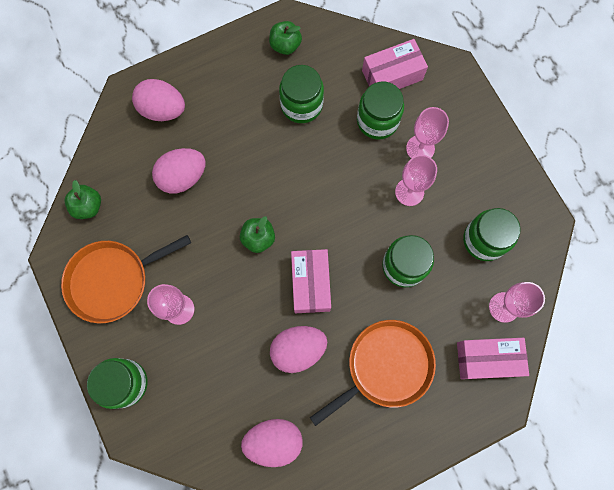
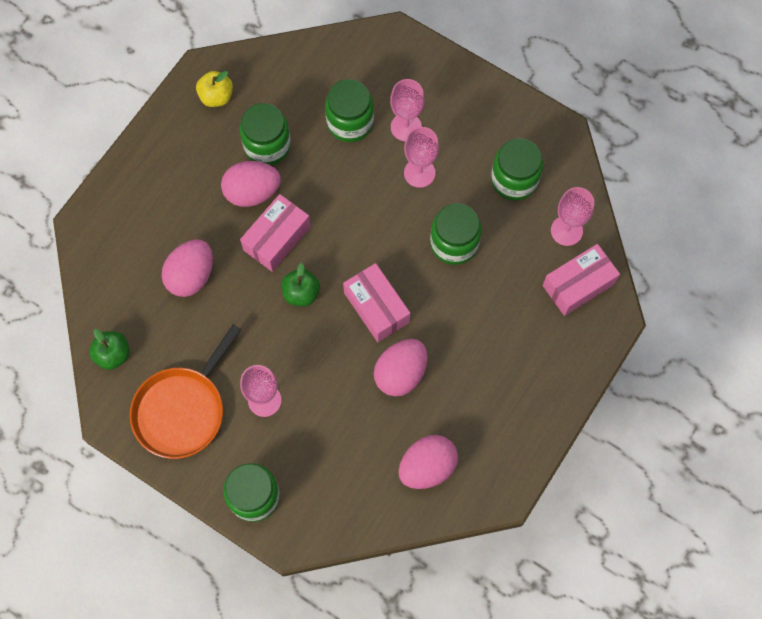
camera: 30 degrees left, 5 degrees down
pink egg [132,79,185,121] -> pink egg moved to [221,161,281,207]
green apple [269,21,302,55] -> yellow apple [196,71,233,107]
orange pan [310,320,436,426] -> none
pink box [362,39,428,89] -> pink box moved to [240,194,311,272]

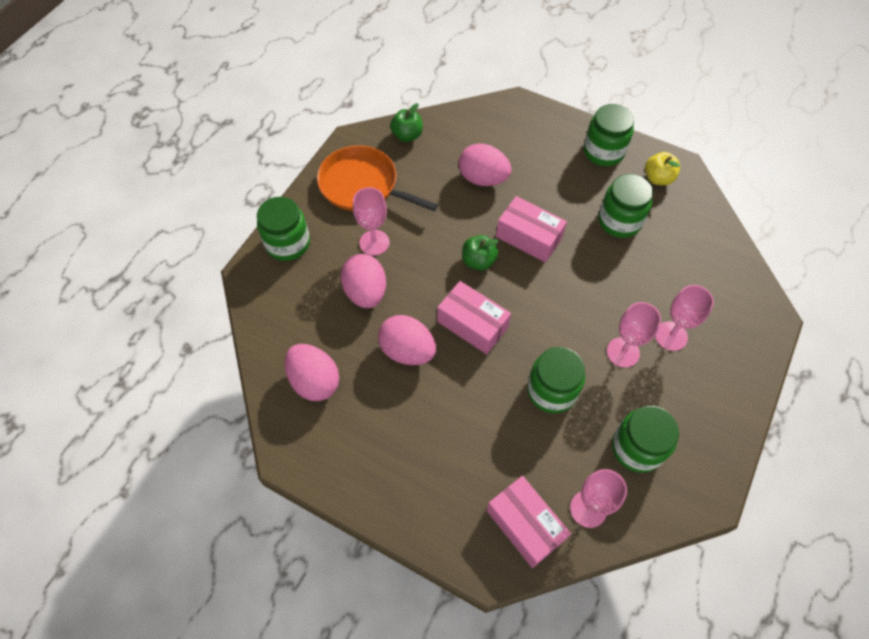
camera: 85 degrees right, 10 degrees down
pink egg [221,161,281,207] -> pink egg moved to [341,254,386,308]
green jar [325,79,374,142] -> green jar moved to [584,104,634,166]
pink box [343,263,410,342] -> pink box turned 75 degrees clockwise [437,281,511,354]

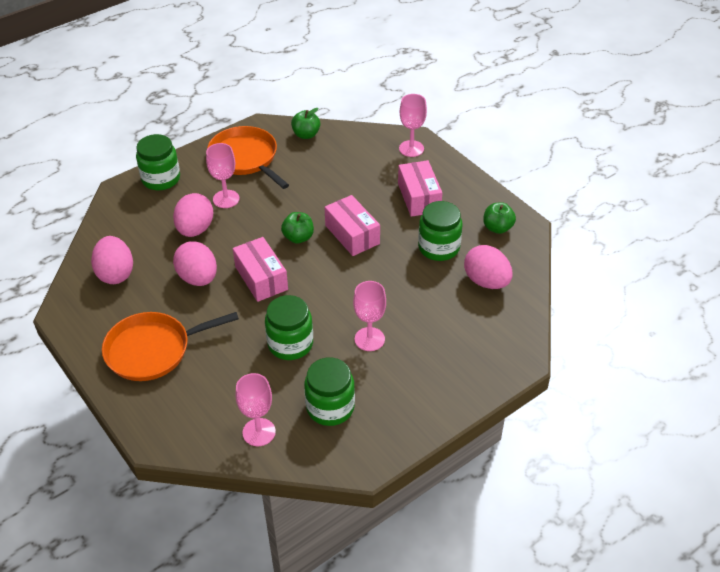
camera: 25 degrees right, 15 degrees down
pink egg [459,144,511,186] -> pink egg moved to [464,245,513,289]
pink box [486,476,571,568] -> pink box moved to [398,160,442,217]
green jar [584,104,634,166] -> none
yellow apple [645,152,680,185] -> green apple [483,202,516,234]
pink goblet [655,285,714,351] -> pink goblet moved to [399,94,427,157]
none -> orange pan [102,312,239,381]

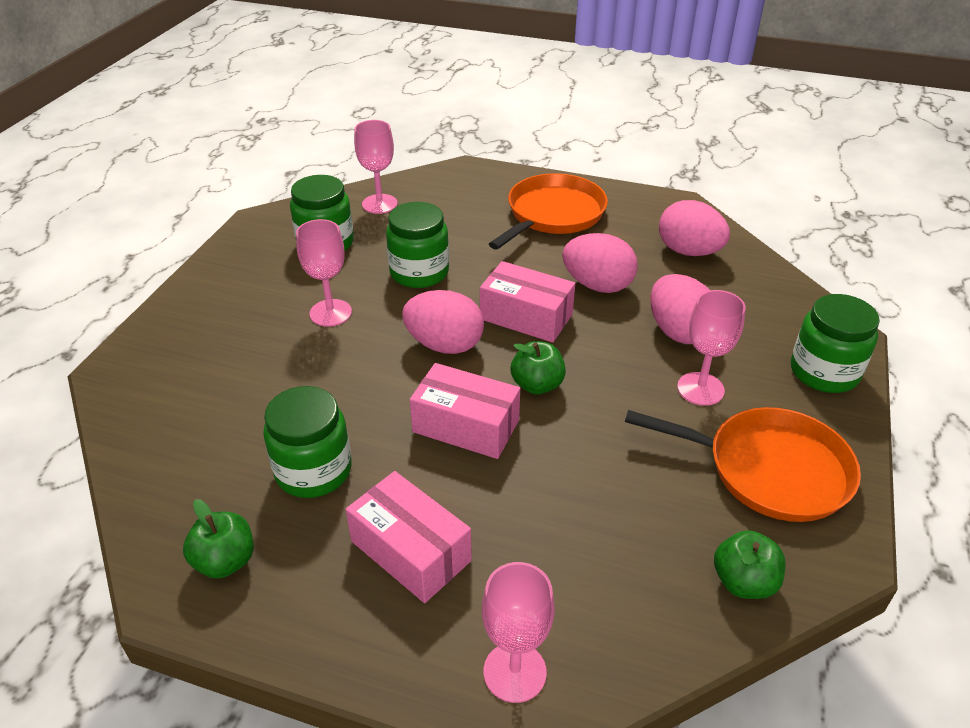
camera: 145 degrees right, 5 degrees down
pink egg [464,245,513,289] -> pink egg moved to [402,290,484,354]

